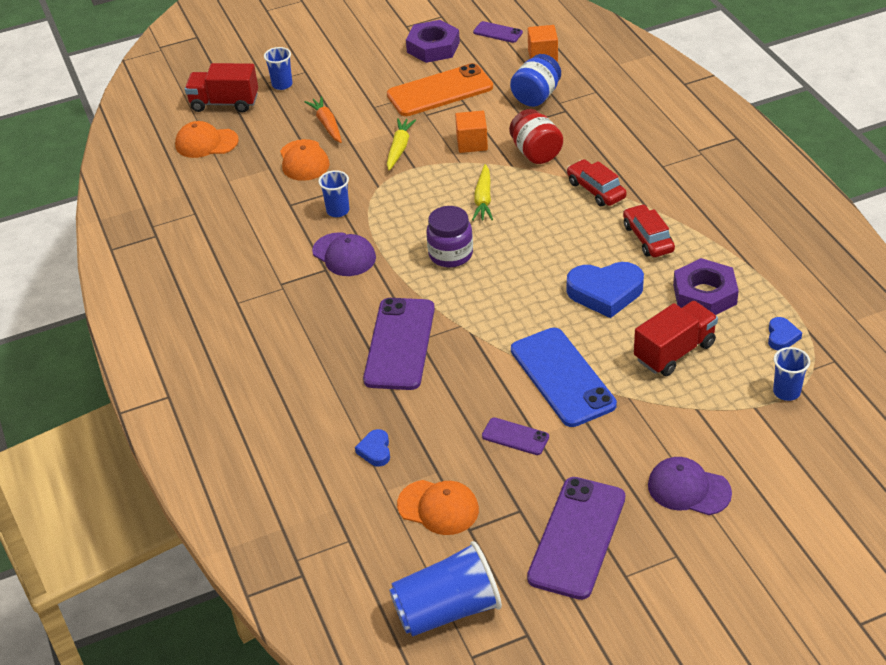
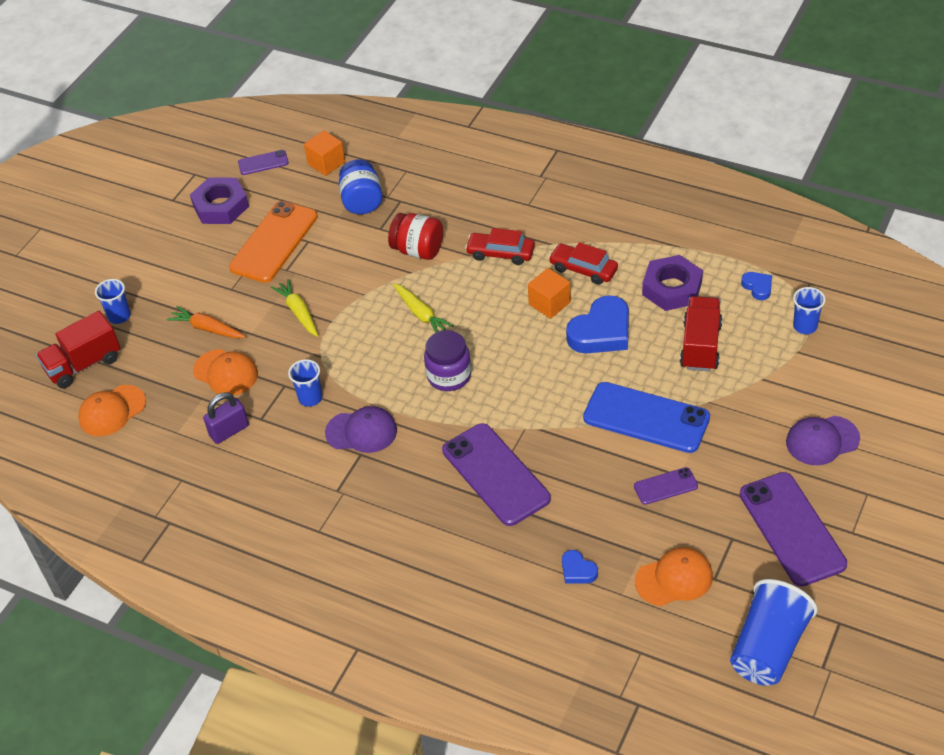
camera: 40 degrees left, 5 degrees up
orange cube [455,111,488,153] -> orange cube moved to [528,268,571,319]
none -> purple padlock [203,392,249,444]

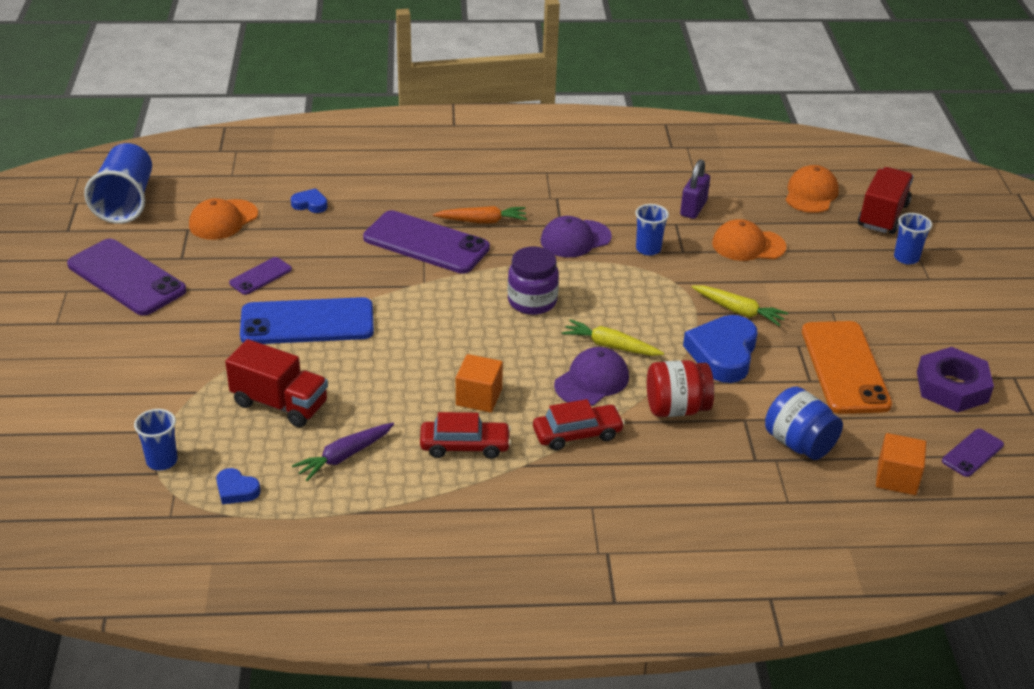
camera: 145 degrees right, 10 degrees down
orange carrot [167,306,246,338] -> orange carrot moved to [433,206,527,223]
blue heart [566,295,629,353] -> blue heart moved to [683,315,758,383]
purple nut [642,255,703,311] -> purple carrot [292,423,394,481]
red truck [680,296,723,371] -> red truck turned 45 degrees counterclockwise [225,339,328,428]
purple cap [786,416,860,465] -> purple cap moved to [554,347,629,406]

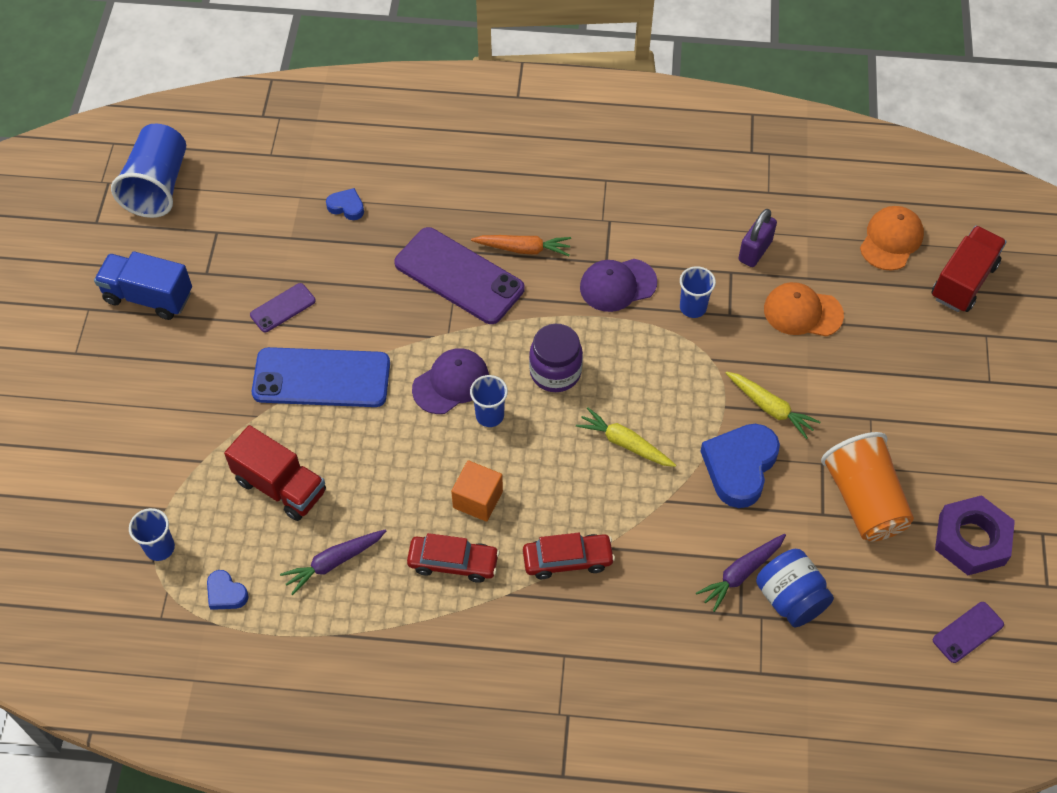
camera: 10 degrees right, 20 degrees up
purple phone [67,239,186,316] -> blue truck [94,251,192,320]
orange cap [189,198,258,240] -> none
purple cap [554,347,629,406] -> purple cap moved to [412,348,489,414]
red jar [647,360,714,417] -> none
orange phone [802,321,892,414] -> orange cup [821,432,914,542]
orange cube [876,433,926,495] -> none
blue cup [894,213,932,264] -> blue cup moved to [470,375,508,427]
none -> purple carrot [696,534,786,612]

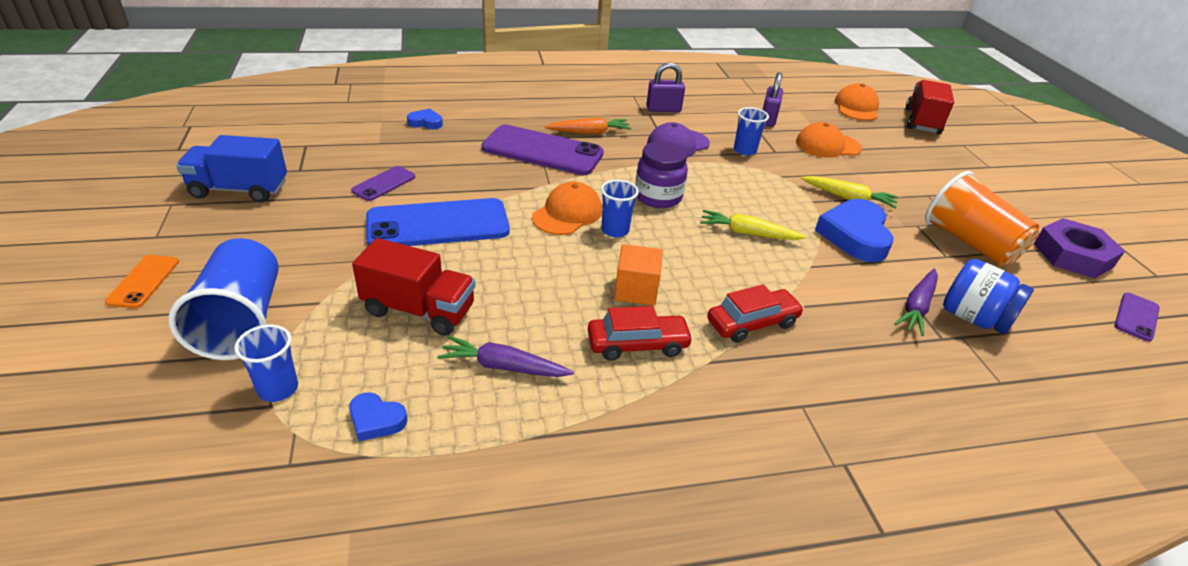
camera: 20 degrees left, 20 degrees down
blue cup [111,124,186,218] -> blue cup moved to [168,238,279,360]
purple carrot [280,529,386,595] -> purple carrot turned 60 degrees clockwise [437,336,574,377]
purple cap [412,348,489,414] -> orange cap [532,182,602,235]
none -> orange phone [105,255,179,308]
none -> purple padlock [646,62,685,112]

